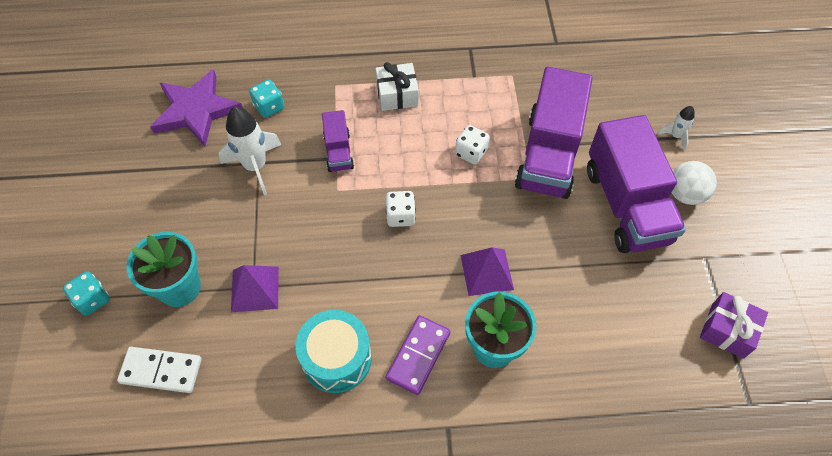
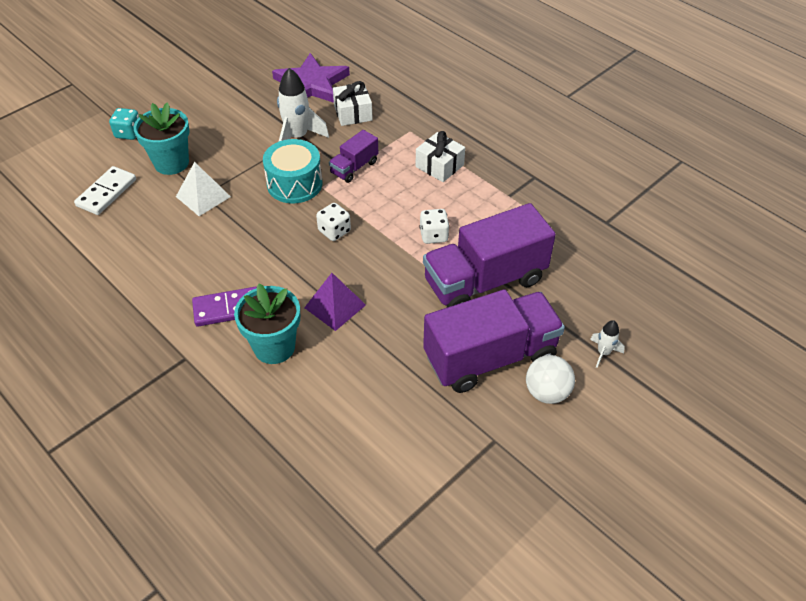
camera: 50 degrees right, 10 degrees down
white domino [117,347,202,393] -> white domino turned 60 degrees clockwise [74,166,136,215]
purple pyramid [231,265,279,312] -> white pyramid [176,162,231,216]
turquoise dice [249,80,284,118] -> white gift [333,81,373,126]
turquoise drum [296,310,372,393] -> turquoise drum moved to [263,139,323,203]
purple truck [587,115,686,253] -> purple truck turned 150 degrees counterclockwise [423,289,565,393]
purple gift [700,292,768,359] -> none

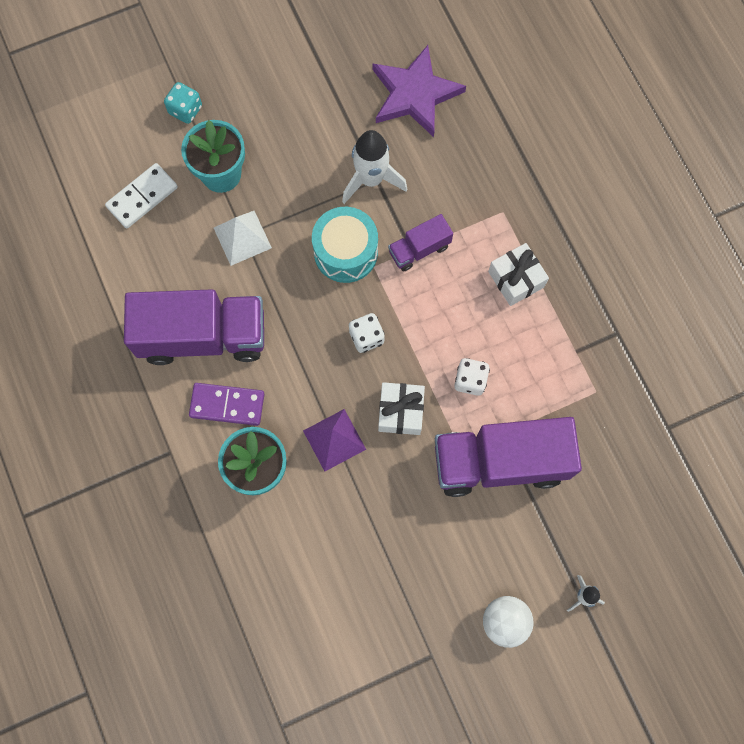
camera: 20 degrees right, 25 degrees up
white gift [333,81,373,126] -> white gift moved to [378,382,425,435]
purple truck [423,289,565,393] -> purple truck moved to [124,289,264,365]

